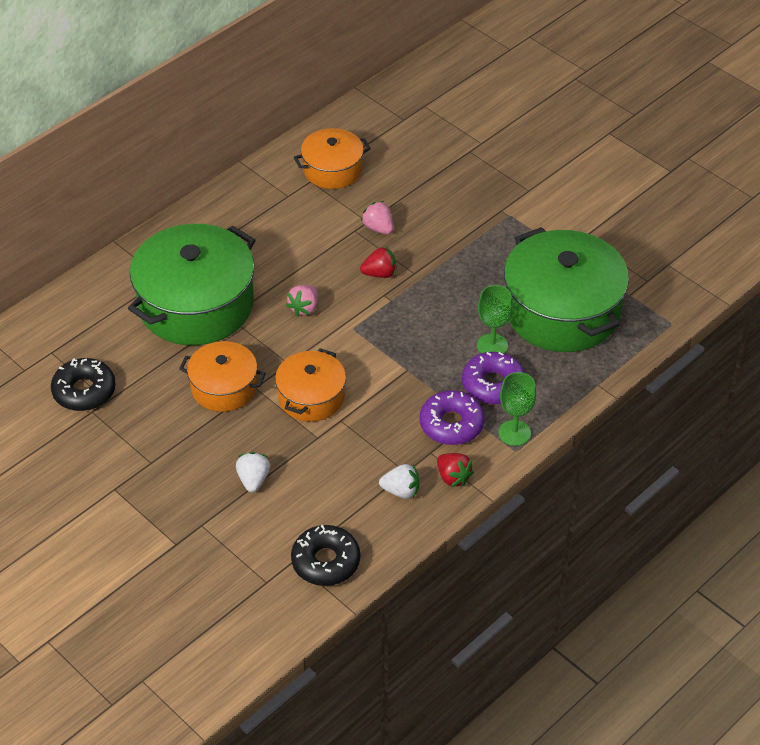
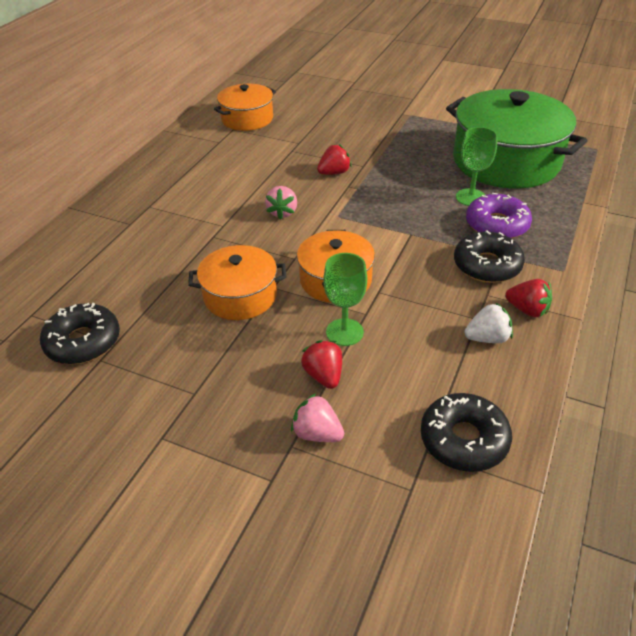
camera: 20 degrees left, 5 degrees down
green pot [128,224,256,345] -> none
white strawberry [236,452,270,493] -> red strawberry [301,340,342,389]
pink strawberry [361,201,393,235] -> pink strawberry moved to [291,393,344,442]
purple donut [420,390,485,445] -> black donut [454,230,525,283]
green goblet [498,372,536,446] -> green goblet moved to [323,253,367,346]

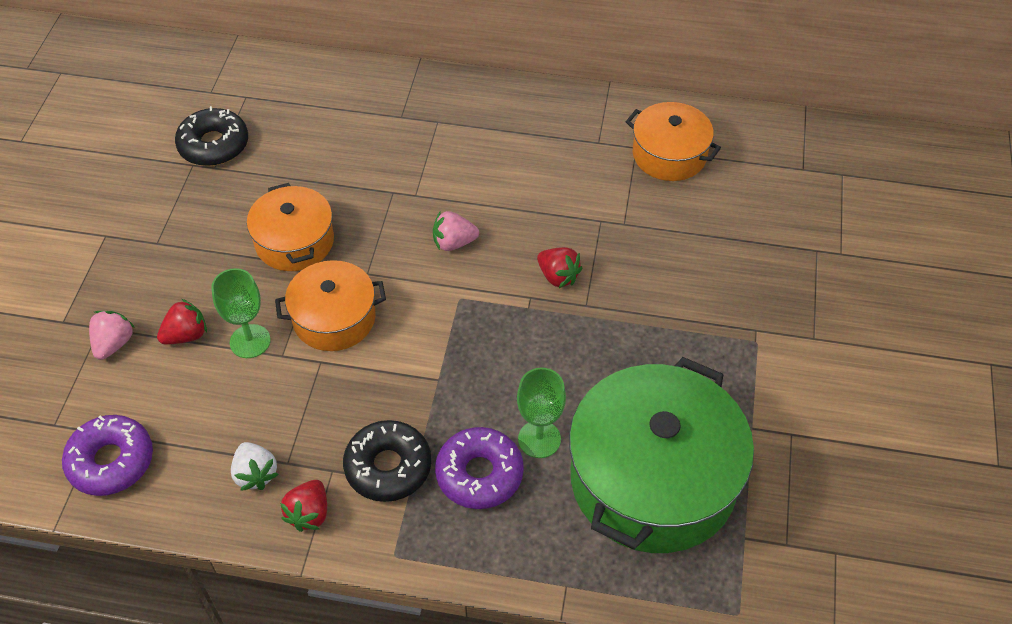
camera: 75 degrees right, 10 degrees up
black donut [421,393,512,472] -> purple donut [62,415,153,496]

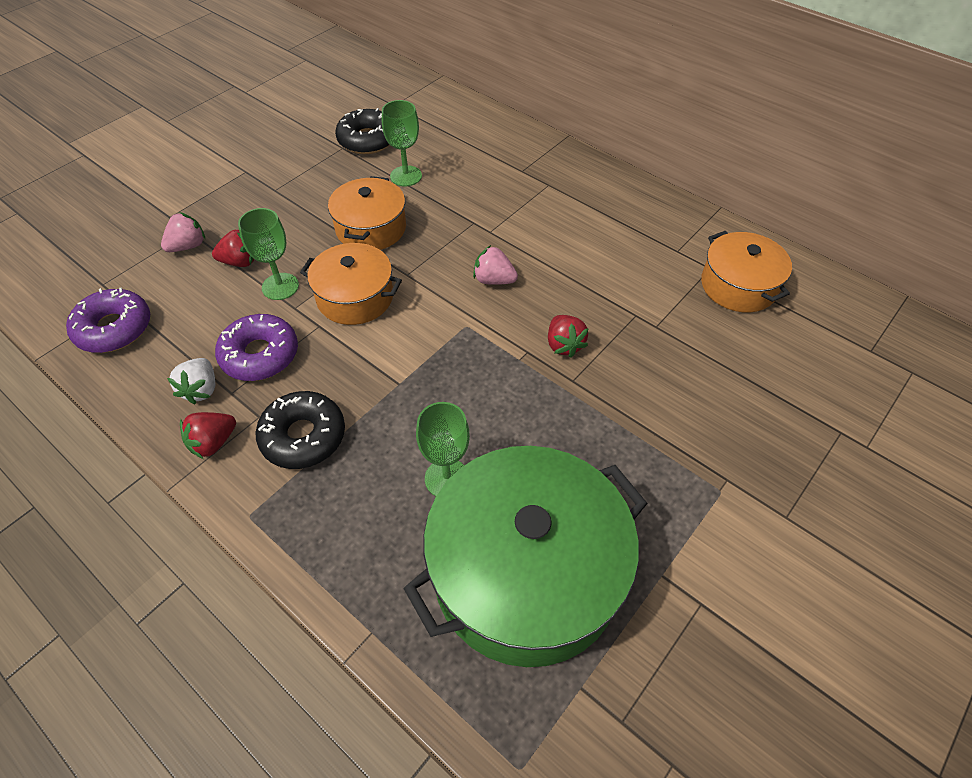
camera: 30 degrees right, 0 degrees up
purple donut [435,427,524,509] -> purple donut moved to [215,314,298,381]
none -> green goblet [382,100,422,186]

